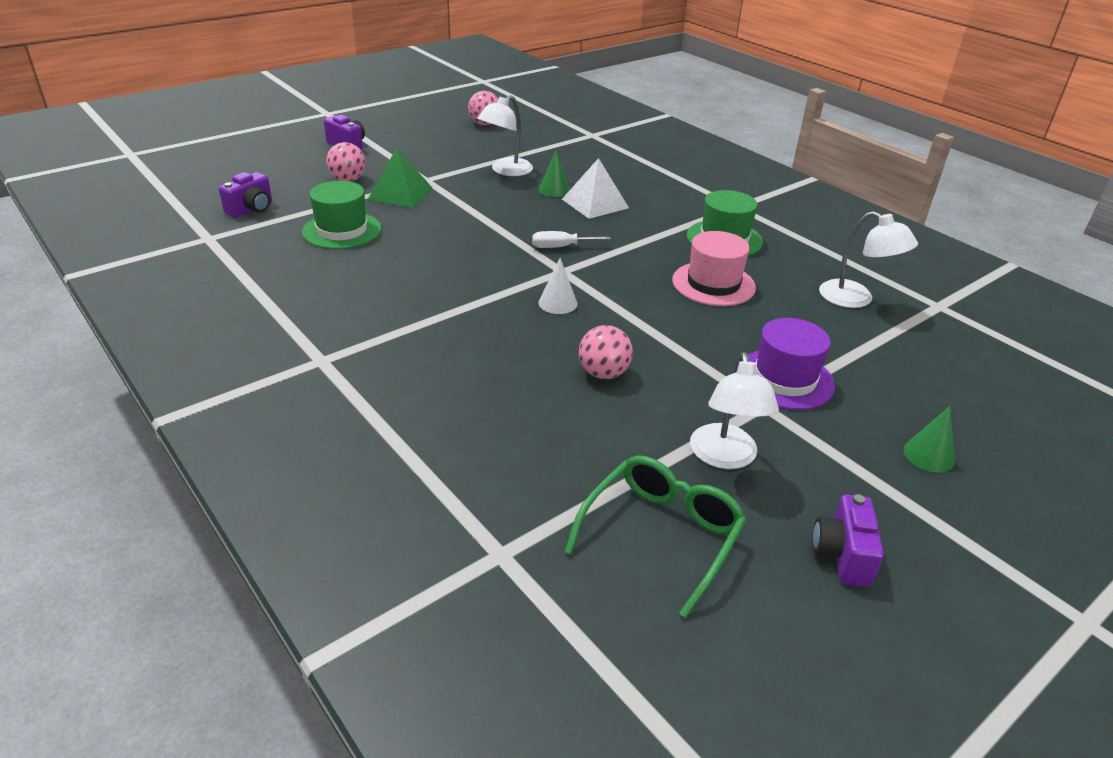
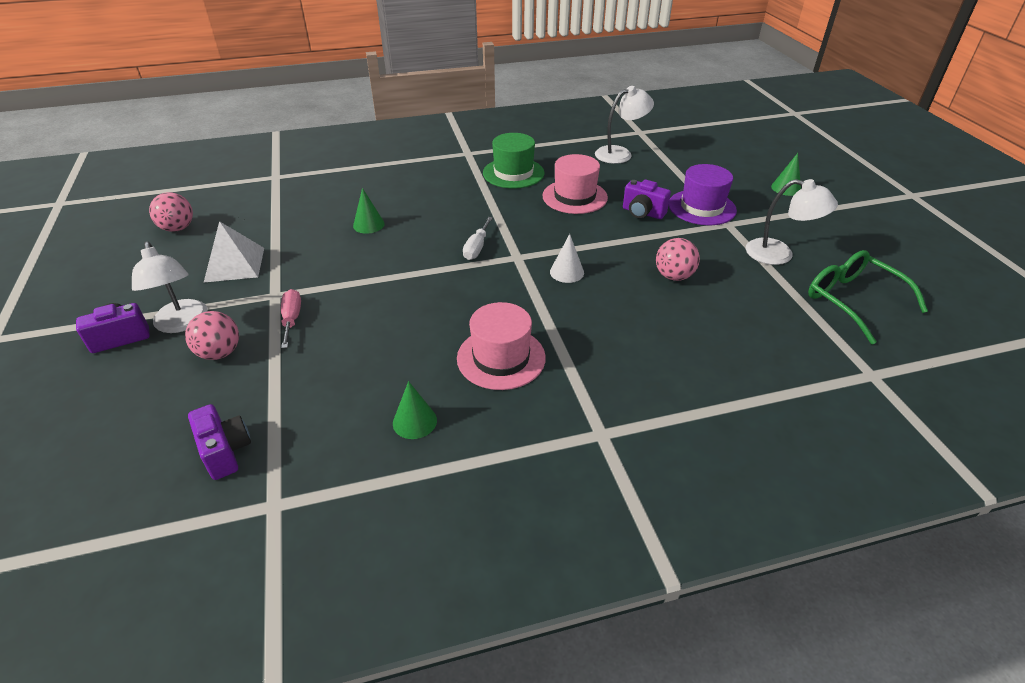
camera: 65 degrees left, 5 degrees up
green hat [302,181,381,249] -> none
green pyramid [368,148,432,208] -> pink screwdriver [281,289,301,348]
white lamp [477,95,533,176] -> white lamp moved to [132,242,208,333]
white pyramid [562,158,629,219] -> white pyramid moved to [204,221,264,282]
purple camera [812,494,884,587] -> purple camera moved to [623,180,671,219]
none -> green cone [393,381,437,439]
none -> pink hat [457,302,546,390]

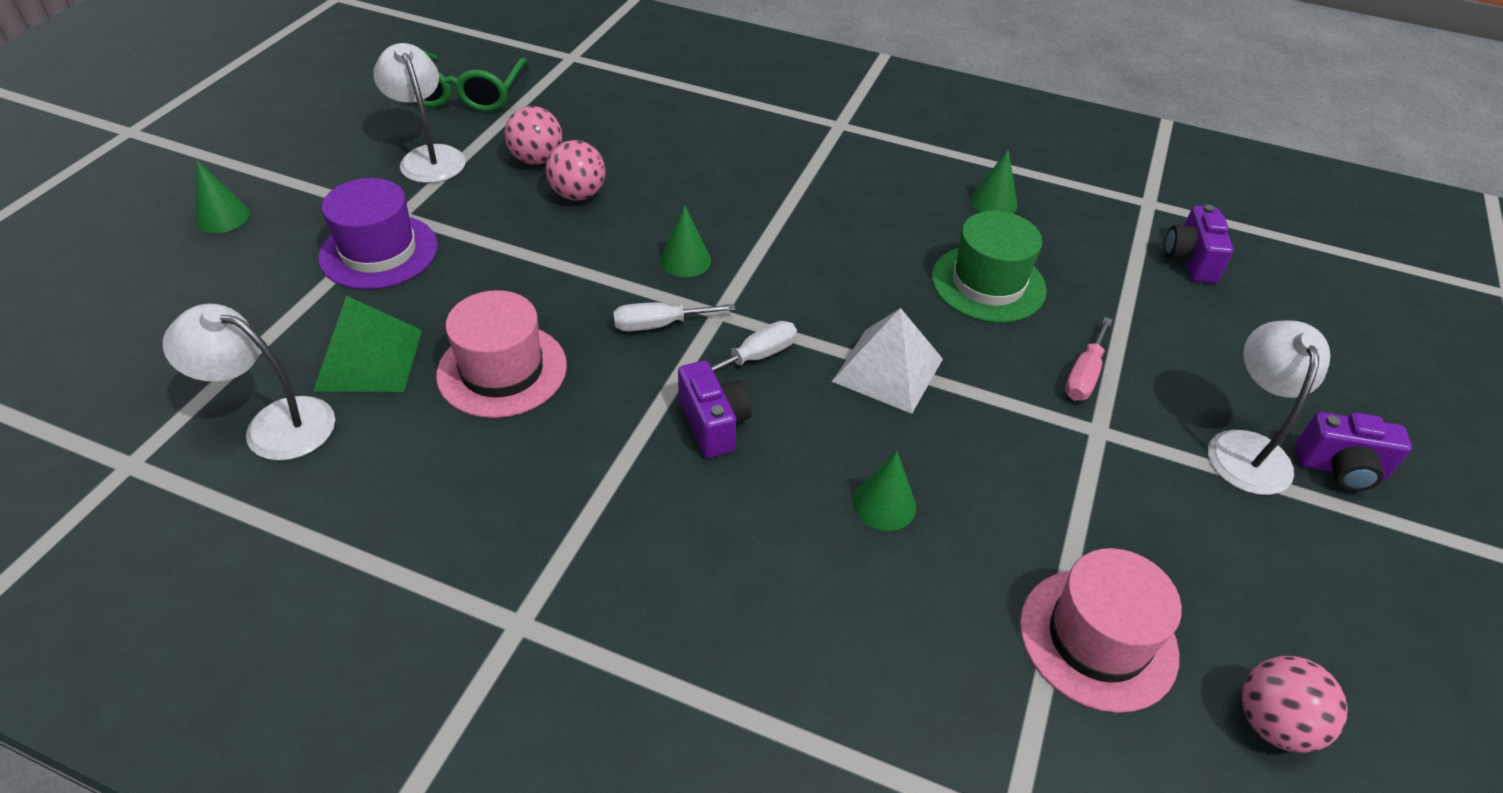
camera: 145 degrees left, 5 degrees up
pink ball [185,311,239,360] -> pink ball moved to [504,106,562,165]
white pyramid [204,221,264,282] -> white pyramid moved to [832,308,943,414]
pink hat [457,302,546,390] -> pink hat moved to [1020,548,1182,713]
green hat [483,133,544,189] -> green hat moved to [932,211,1047,323]
white cone [550,234,584,283] -> green cone [660,205,711,277]
purple camera [623,180,671,219] -> purple camera moved to [678,360,752,458]
none -> green pyramid [313,296,422,392]
none -> white screwdriver [613,302,736,332]

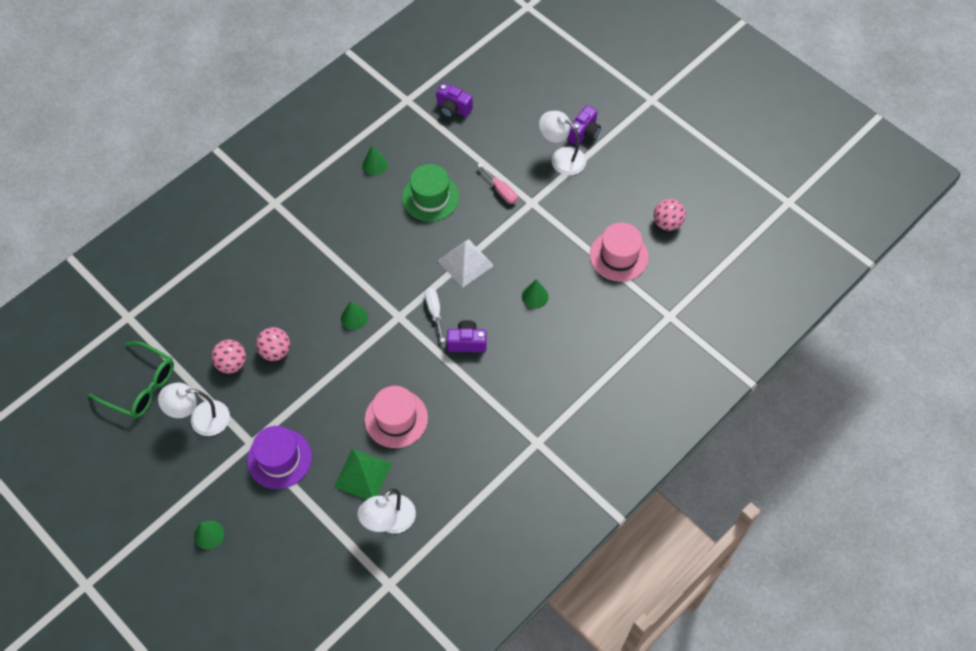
camera: 65 degrees left, 15 degrees up
white screwdriver [613,302,736,332] -> none

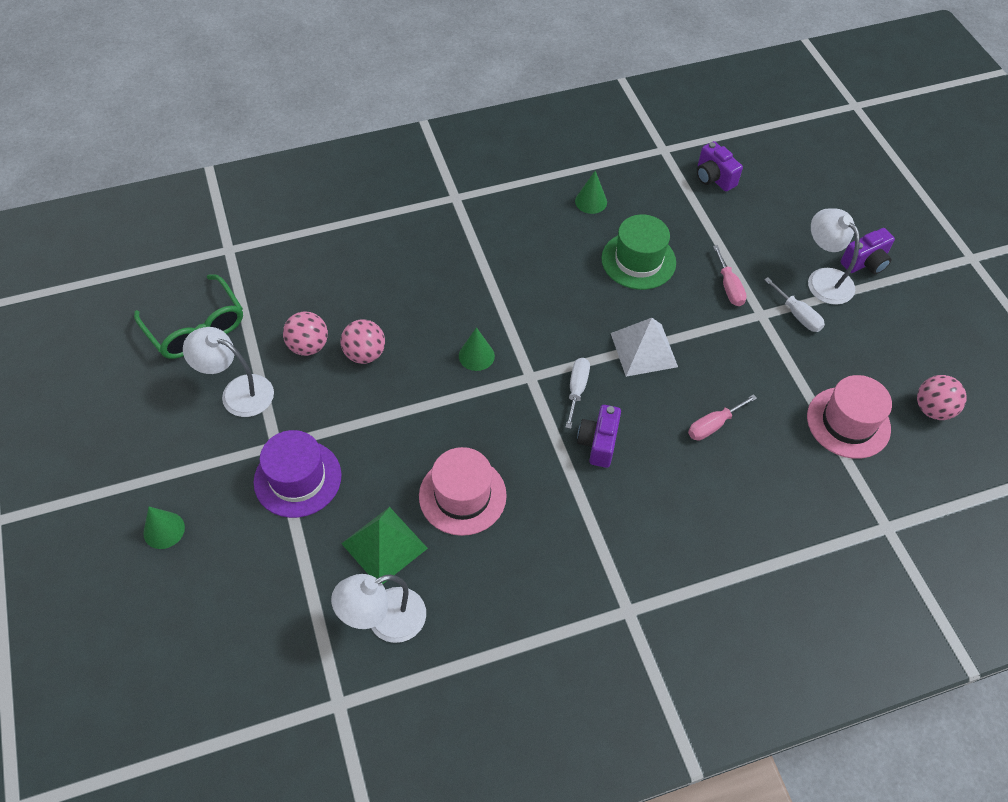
camera: 25 degrees right, 5 degrees down
purple camera [447,320,487,352] -> purple camera turned 105 degrees counterclockwise [577,405,621,468]
green cone [522,279,549,309] -> pink screwdriver [688,394,757,440]
none -> white screwdriver [764,277,825,332]

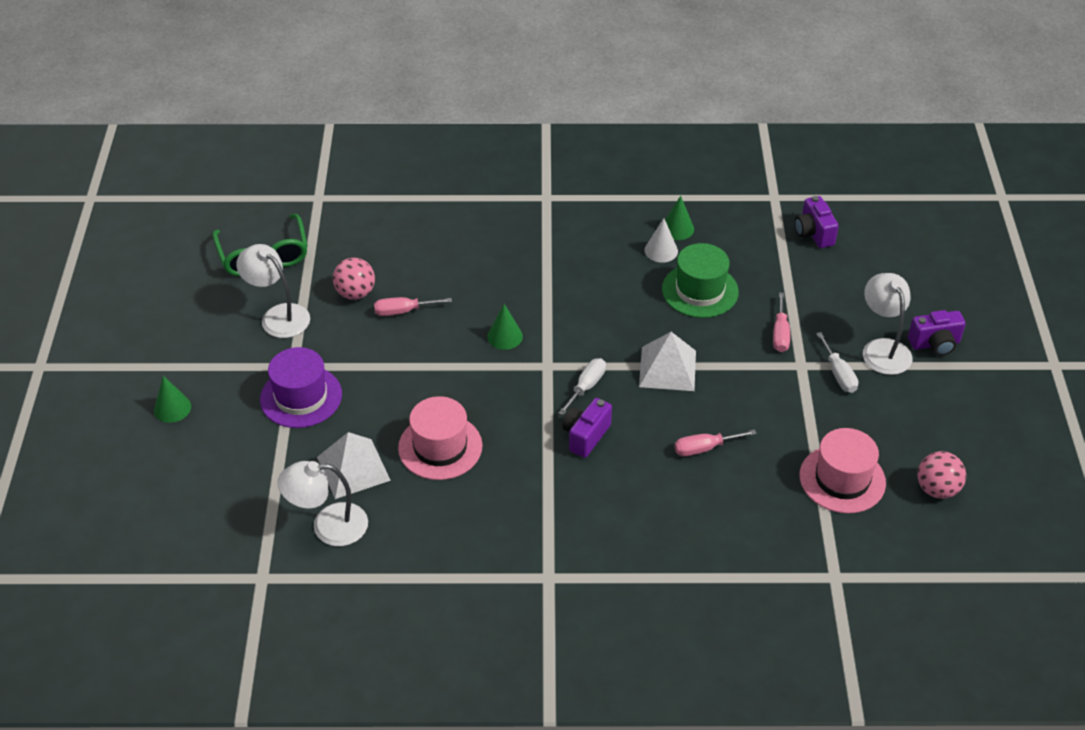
camera: 20 degrees right, 10 degrees down
pink ball [340,319,385,364] -> pink screwdriver [374,297,452,316]
green pyramid [341,507,428,584] -> white pyramid [317,432,391,499]
none -> white cone [645,218,678,263]

